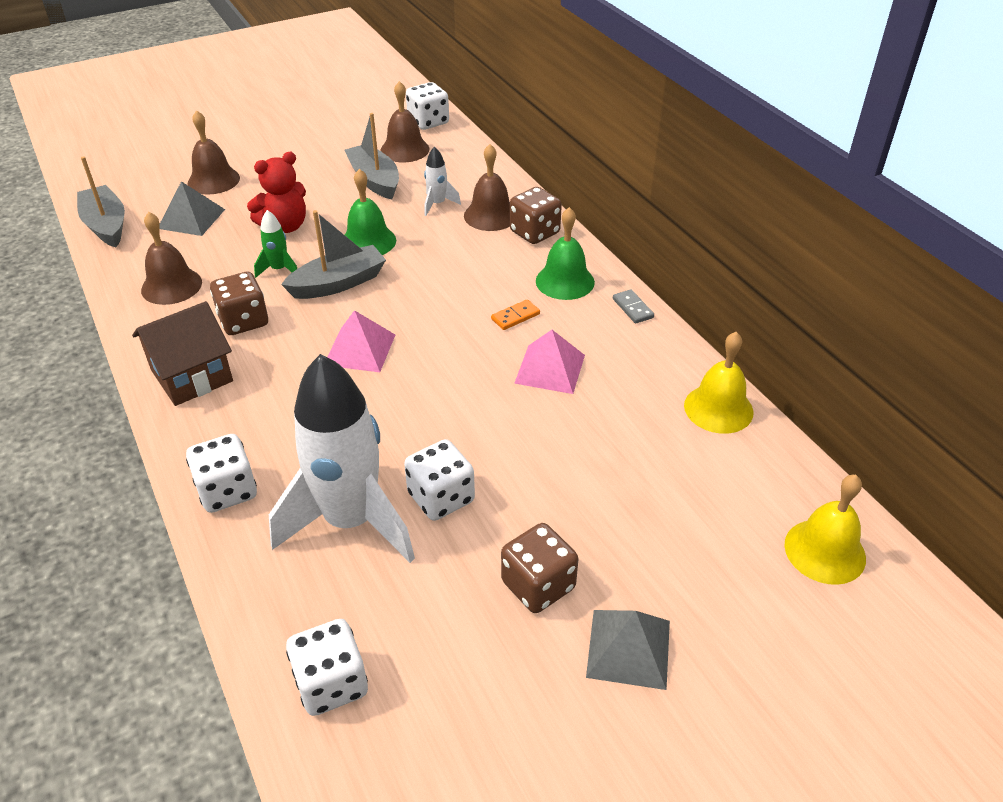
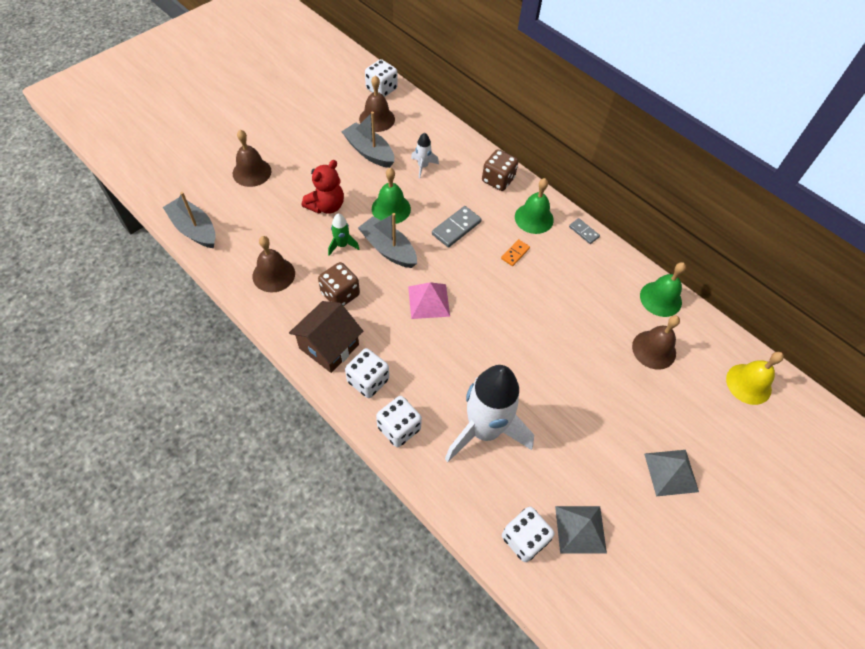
camera: 20 degrees left, 15 degrees up
grey pyramid [160,181,225,236] -> grey pyramid moved to [555,506,607,554]
grey boat [281,210,386,299] -> grey boat turned 90 degrees counterclockwise [358,213,417,268]
white dice [404,439,475,521] -> white dice moved to [345,348,389,398]
brown bell [464,144,510,231] -> brown bell moved to [632,315,680,370]
brown dice [501,523,578,613] -> none
pink pyramid [514,330,585,394] -> none
yellow bell [684,332,754,434] -> green bell [640,262,686,317]
none -> grey domino [432,206,482,247]

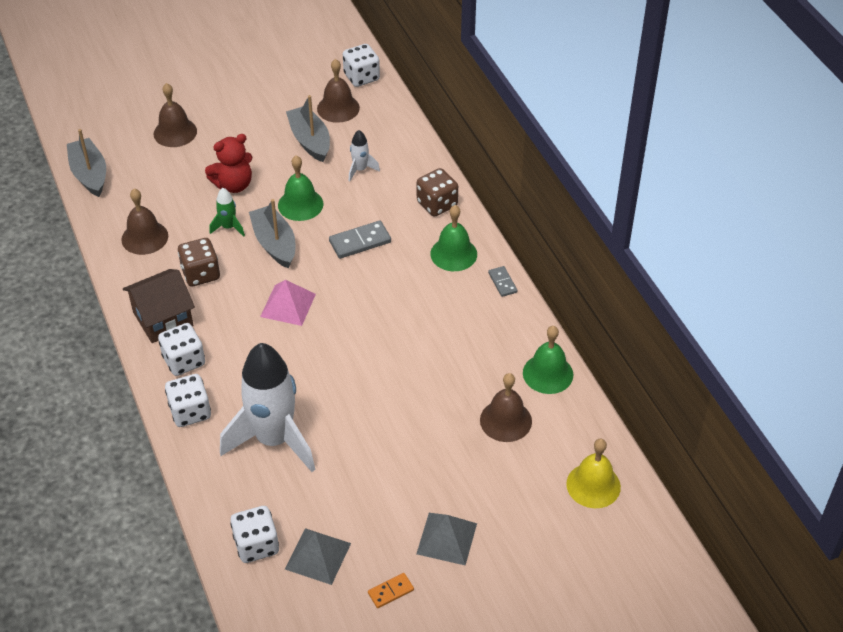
camera: 25 degrees right, 10 degrees down
orange domino [501,239,530,266] -> orange domino moved to [368,573,414,608]

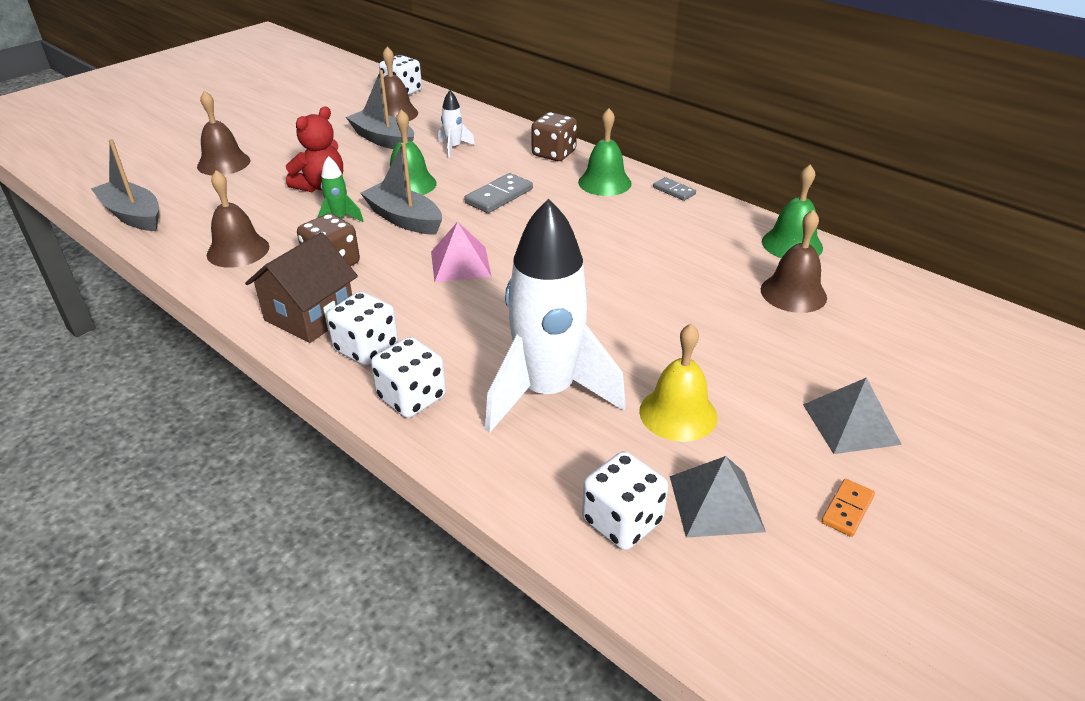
camera: 25 degrees left, 10 degrees down
yellow bell [566,439,621,508] -> yellow bell moved to [639,324,717,442]

